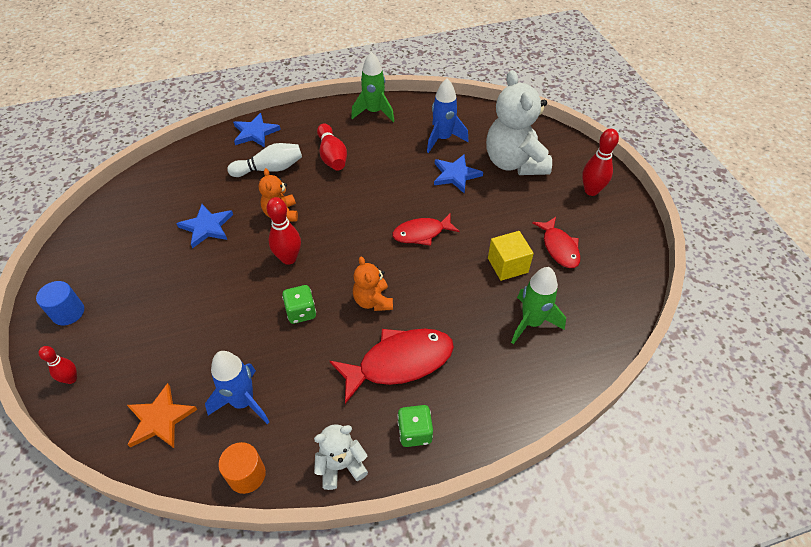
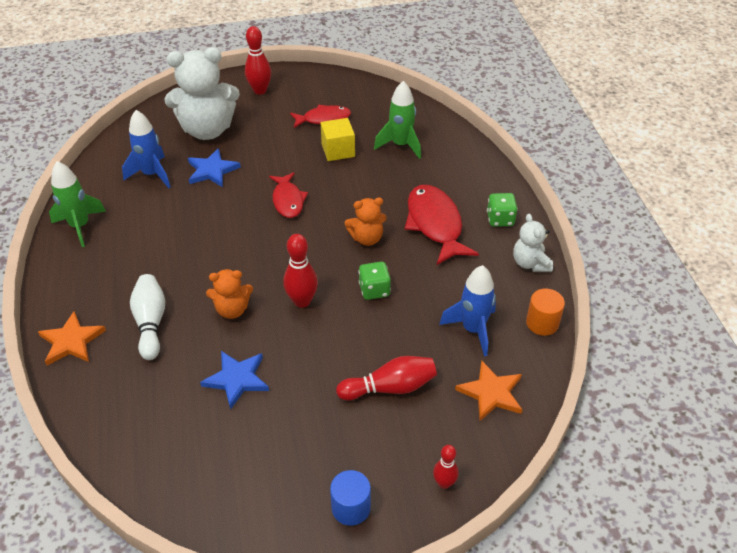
camera: 85 degrees left, 5 degrees down
blue star [233,113,281,147] -> orange star [38,311,106,366]
red bowling pin [317,124,347,171] -> red bowling pin moved to [336,356,437,400]

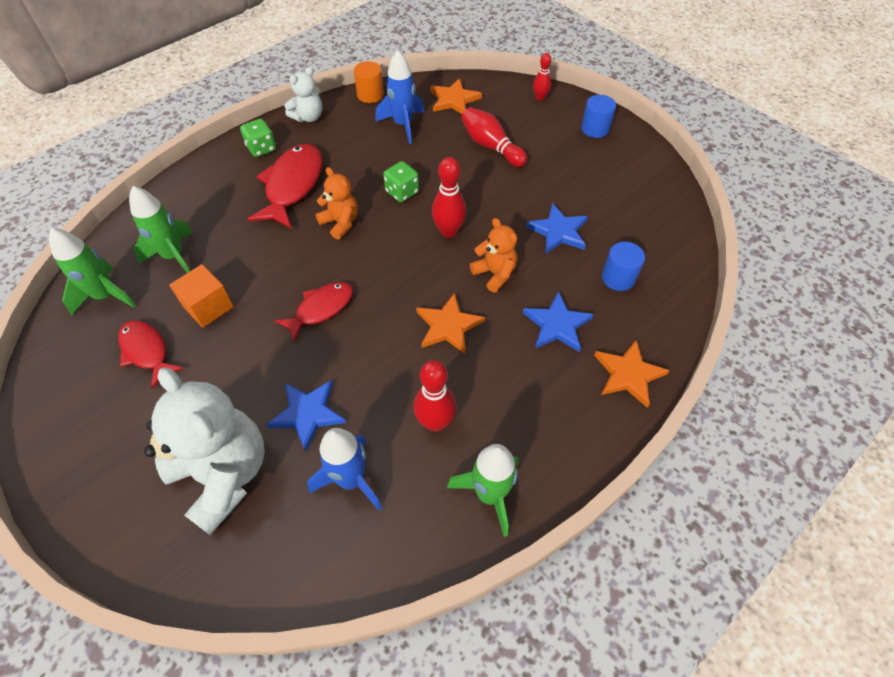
camera: 120 degrees left, 10 degrees up
white bowling pin [130,274,165,360] -> blue star [523,291,594,352]
red bowling pin [245,26,271,94] -> red bowling pin moved to [413,360,457,431]
yellow cube [321,118,355,161] -> orange cube [169,264,234,328]
red fish [405,185,479,265] -> red fish turned 150 degrees clockwise [247,144,323,229]
none -> green rocket [49,228,136,315]
none -> orange star [416,293,485,354]
none -> blue cylinder [602,242,645,291]

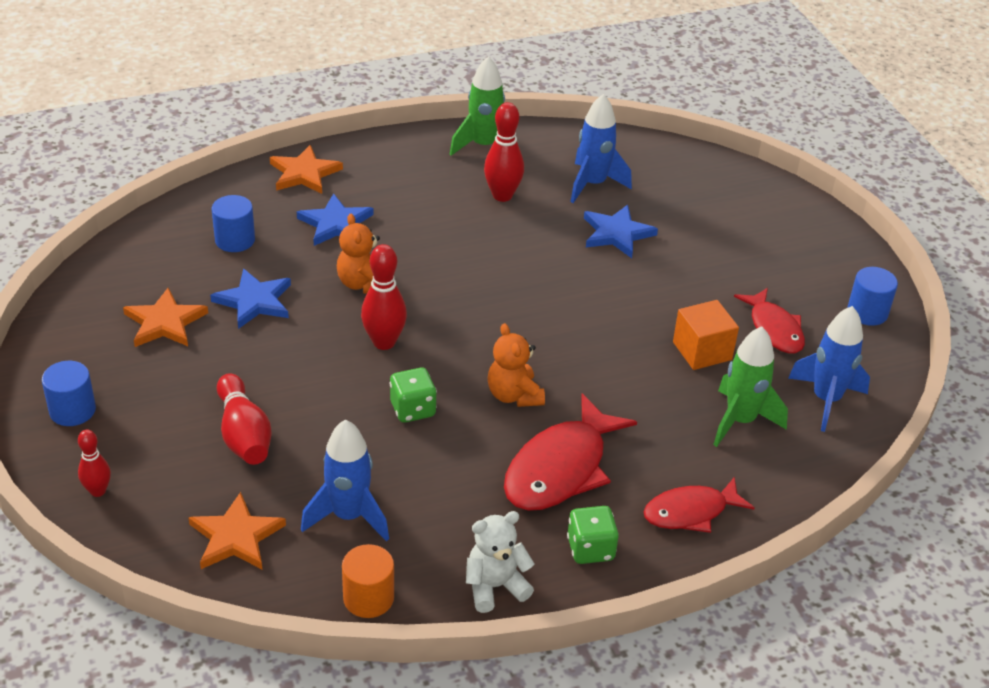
camera: 160 degrees left, 15 degrees down
green rocket [49,228,136,315] -> blue rocket [788,306,870,432]
white teddy bear [144,367,265,535] -> none
red fish [275,282,353,341] -> red fish moved to [643,477,755,533]
orange star [416,293,485,354] -> orange star moved to [123,288,208,347]
none -> blue cylinder [847,267,898,326]

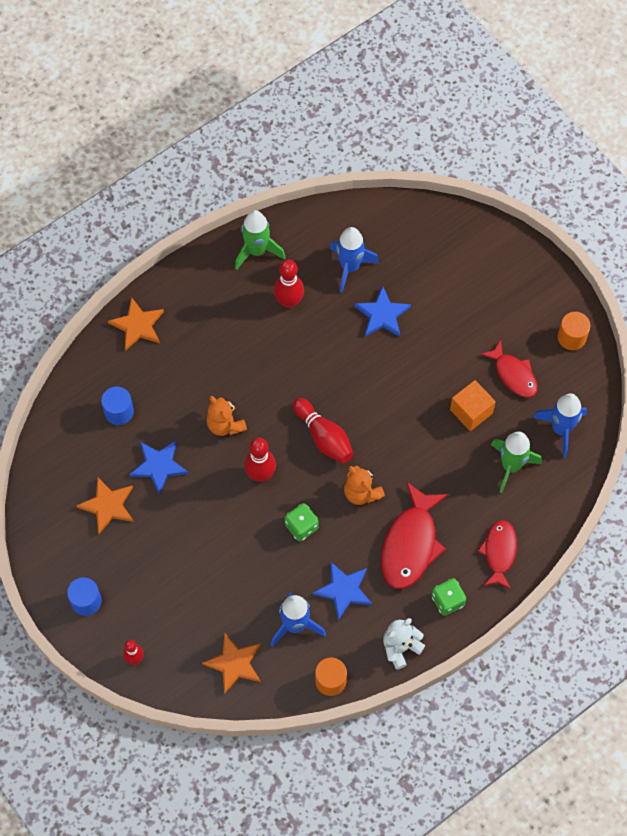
camera: 15 degrees left, 25 degrees up
red bowling pin [217,373,272,465] -> red bowling pin moved to [293,398,354,464]
blue star [297,193,374,246] -> blue star moved to [313,561,372,620]
red fish [643,477,755,533] -> red fish turned 135 degrees clockwise [478,520,517,589]
blue cylinder [847,267,898,326] -> orange cylinder [558,312,590,350]

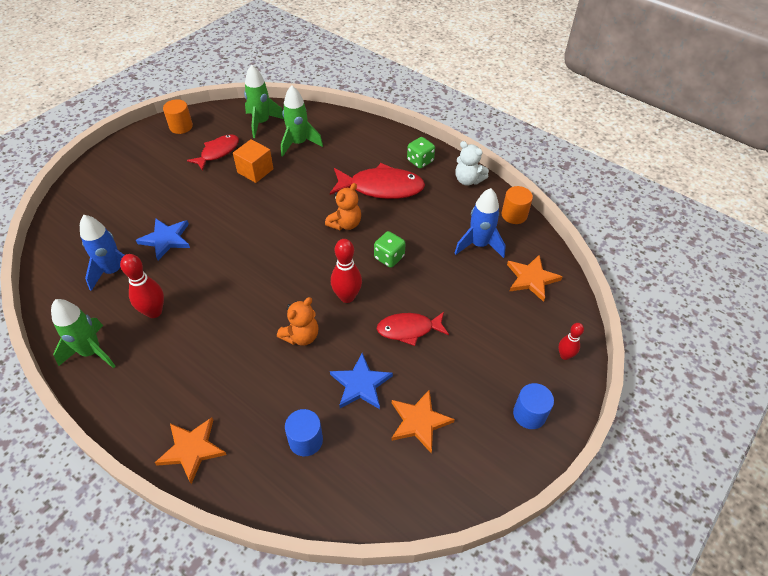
camera: 105 degrees left, 15 degrees down
red bowling pin [293,398,354,464] -> none
blue star [313,561,372,620] -> none
red fish [478,520,517,589] -> red fish moved to [377,312,449,346]
blue rocket [533,394,587,458] -> green rocket [244,65,284,138]

